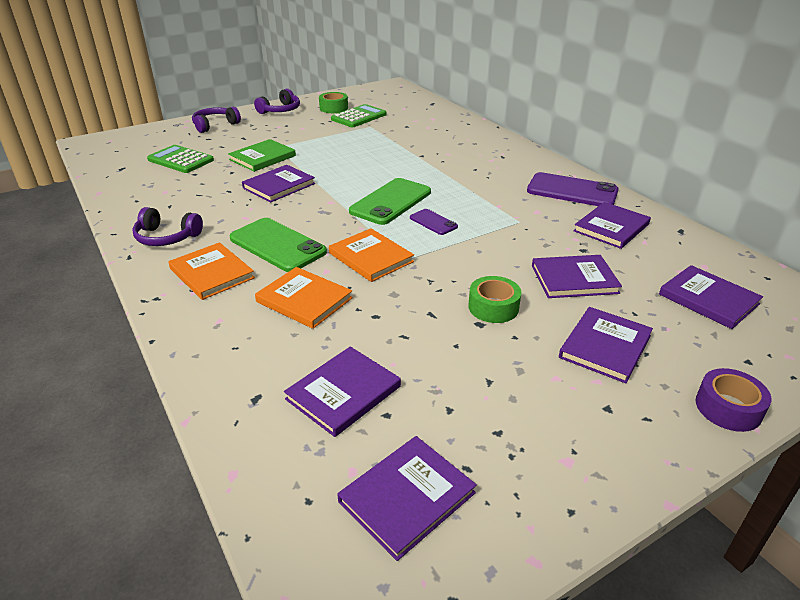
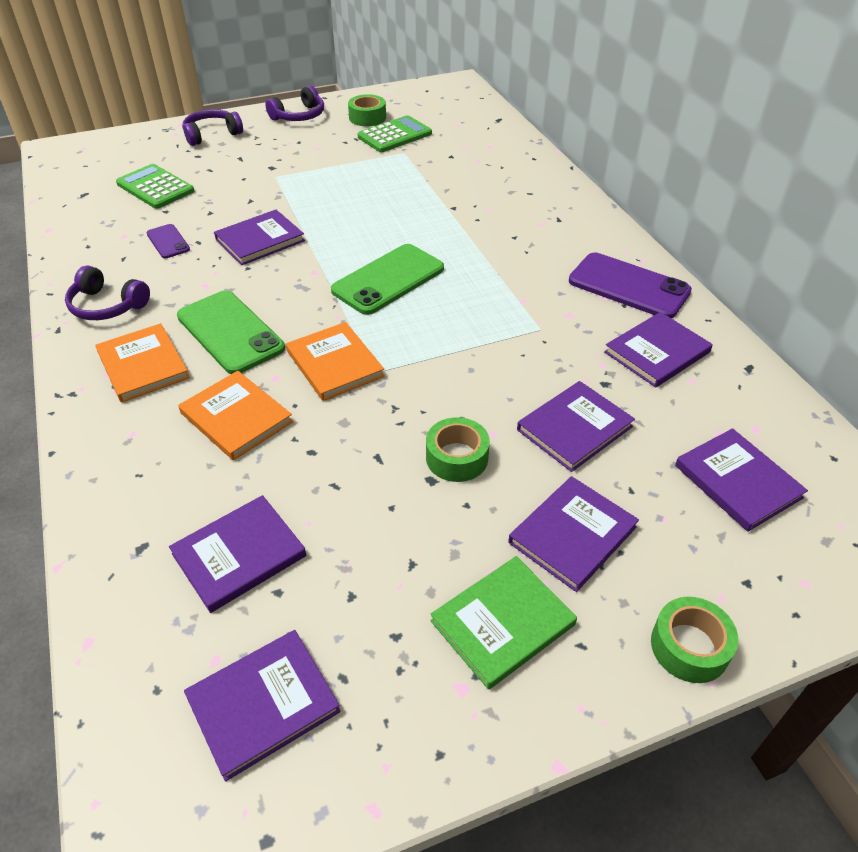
camera: 10 degrees right, 10 degrees up
green book [228,139,296,172] -> green book moved to [430,556,577,690]
purple phone [410,209,458,235] -> purple phone moved to [146,224,190,258]
purple book [532,255,622,298] -> purple book turned 45 degrees counterclockwise [517,381,635,472]
purple tape [696,368,771,432] -> green tape [651,597,738,683]

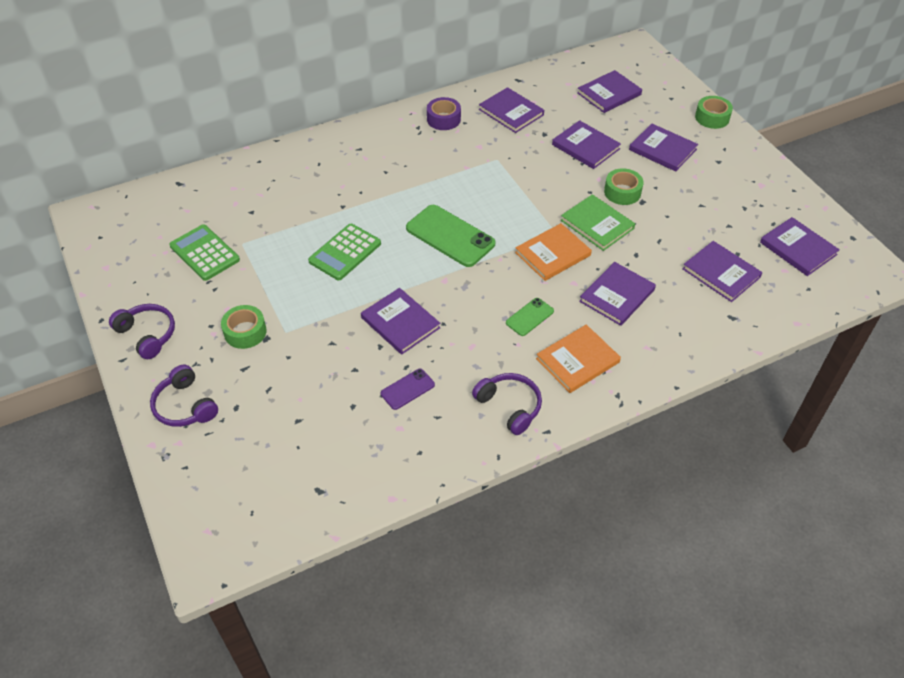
camera: 95 degrees left, 5 degrees up
purple headphones [65,265,150,320] -> purple headphones turned 60 degrees counterclockwise [472,373,542,435]
green calculator [116,164,194,209] -> green calculator moved to [308,224,381,280]
green phone [177,291,285,374] -> green phone [506,298,554,336], size x0.52
orange book [178,371,293,460] -> purple book [579,262,656,326]
green tape [348,94,386,126] -> green tape moved to [221,305,267,349]
green book [430,556,577,690] -> green book moved to [561,194,635,251]
purple phone [569,253,692,318] -> purple tape [427,97,461,130]

